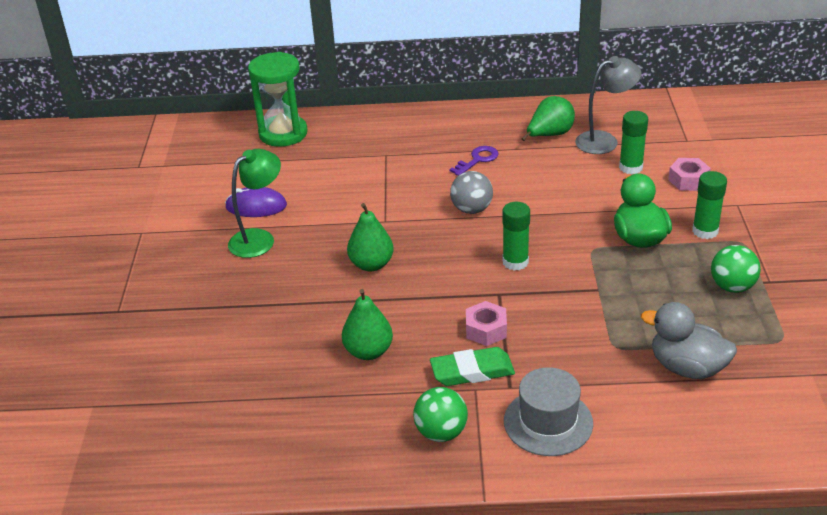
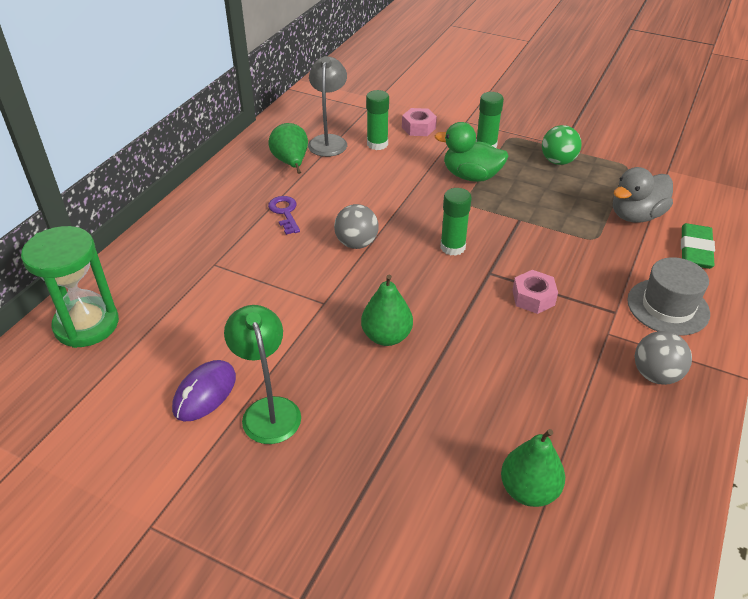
camera: 65 degrees left, 5 degrees up
green pear [342,289,393,360] -> green pear moved to [501,429,565,507]
green ball [413,387,468,442] -> grey ball [635,331,692,385]
green eraser [430,347,515,386] -> green eraser moved to [681,223,715,269]

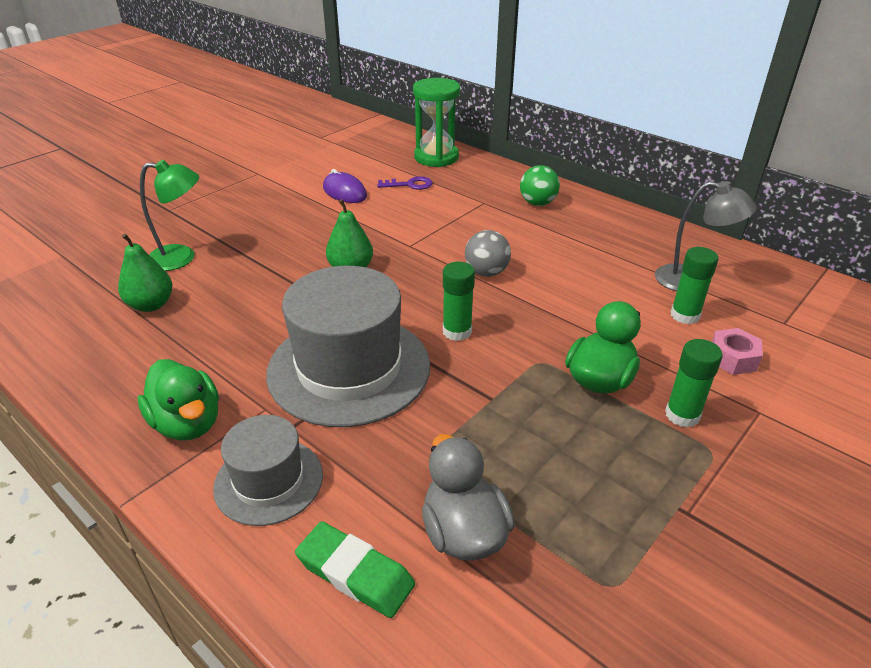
camera: 105 degrees right, 5 degrees down
green lamp [224,305,301,444] -> green lamp moved to [140,160,199,271]
green pear [268,123,308,174] -> none
purple key [268,196,300,235] -> purple key moved to [377,176,433,190]
pink nut [512,270,558,314] -> grey hat [266,266,430,427]
green ball [542,125,582,165] -> green ball moved to [520,165,560,206]
grey ball [635,331,692,385] -> green duck [138,359,219,440]

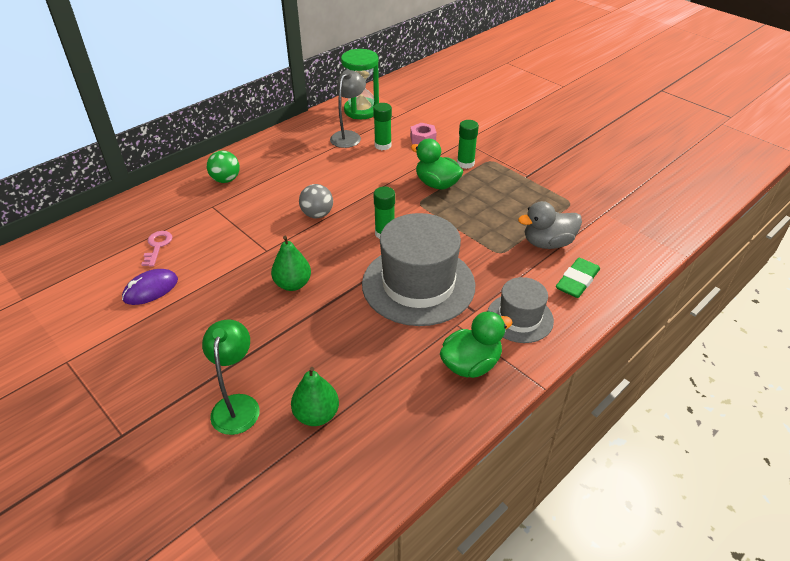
camera: 85 degrees left, 5 degrees up
purple key [377,176,433,190] -> pink key [141,231,172,267]
green hourglass [413,78,460,167] -> green hourglass moved to [341,49,379,119]

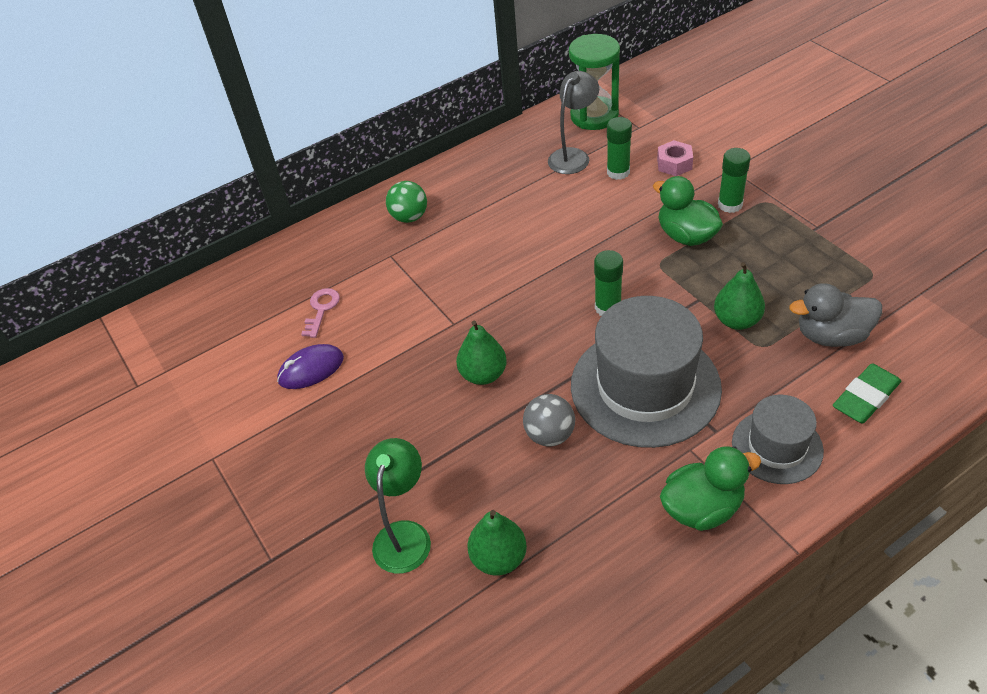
camera: 15 degrees right, 5 degrees up
grey ball [299,184,333,218] -> grey ball moved to [523,394,575,447]
none -> green pear [714,262,765,330]

